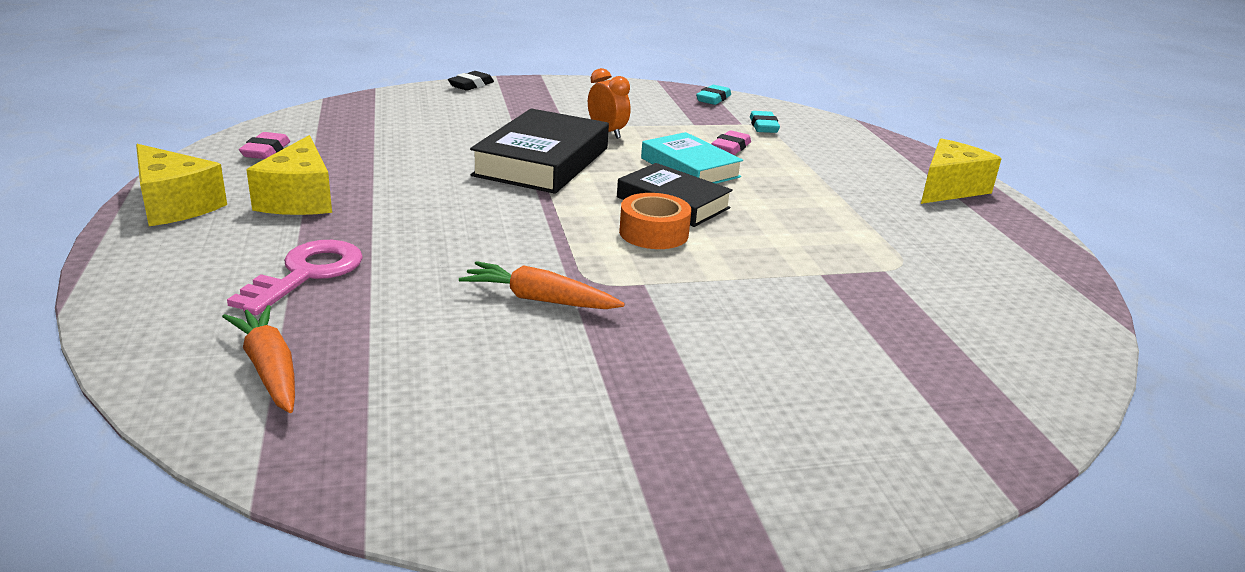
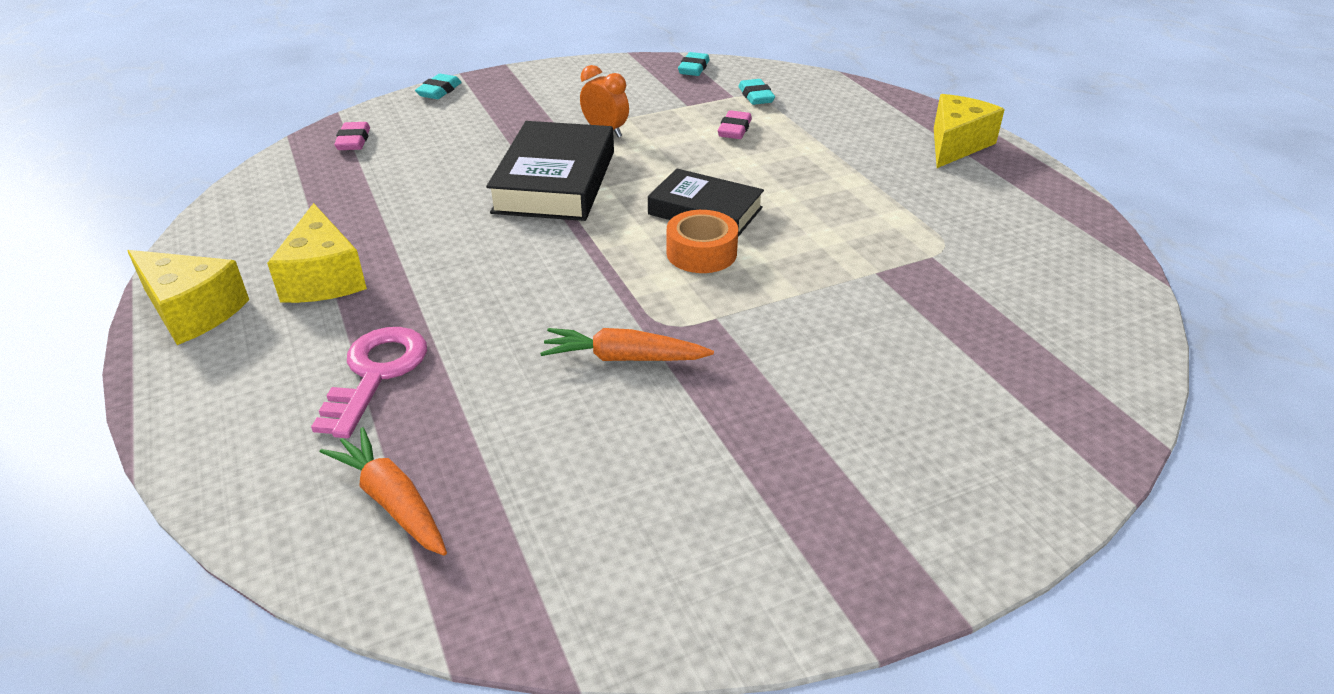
camera: 10 degrees left, 10 degrees up
pink eraser [239,132,290,159] -> pink eraser moved to [334,122,370,150]
black eraser [448,71,494,91] -> turquoise eraser [415,74,462,99]
turquoise book [641,132,743,184] -> none

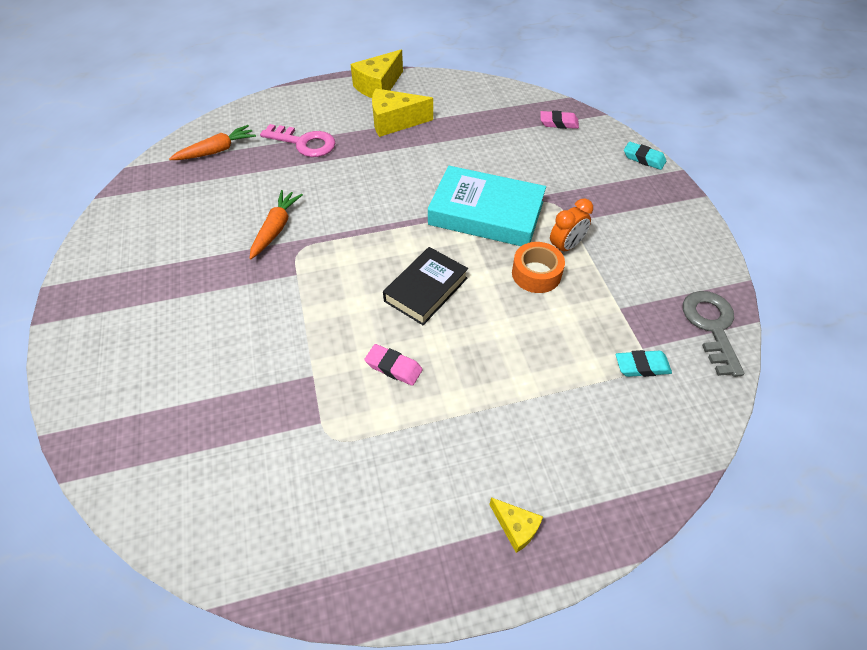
camera: 100 degrees right, 15 degrees up
black book [486,121,614,221] -> turquoise book [428,166,546,246]
orange tape [667,210,738,273] -> orange tape moved to [512,242,565,293]
turquoise eraser [678,52,710,76] -> grey key [683,291,744,377]
pink eraser [718,110,752,139] -> pink eraser moved to [364,344,423,386]
yellow cheese [934,94,1005,168] -> yellow cheese [489,497,543,553], size x0.53

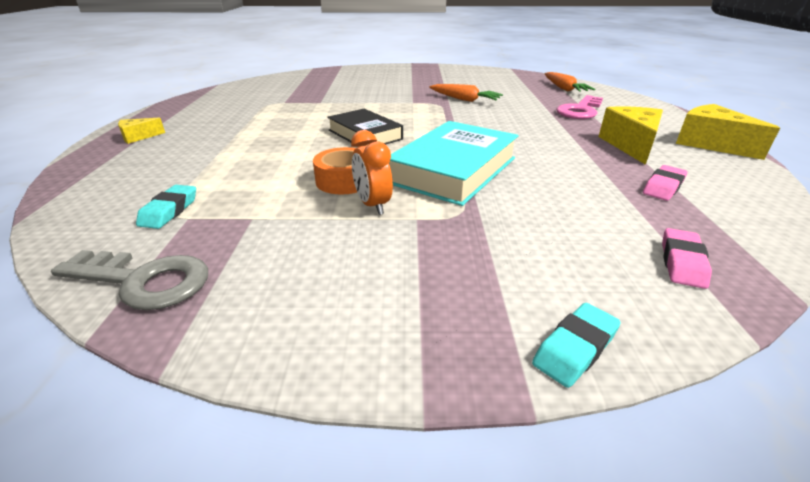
camera: 105 degrees right, 20 degrees down
pink eraser [364,344,423,386] -> pink eraser moved to [643,165,687,201]

